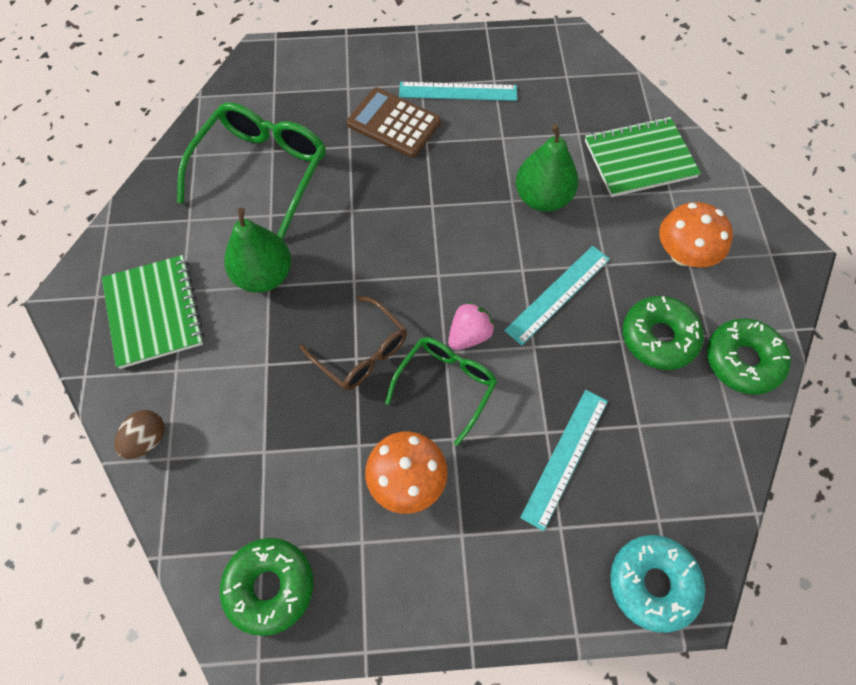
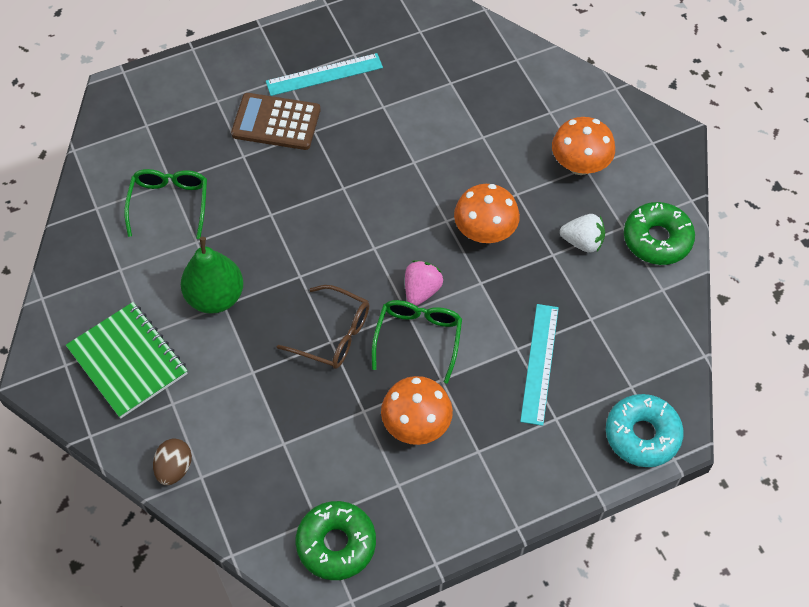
camera: 20 degrees left, 5 degrees down
green glasses [177,103,326,240] -> green glasses [124,169,207,239], size x0.63
turquoise ruler [504,246,610,346] -> orange mushroom [454,184,520,243]
green pear [516,124,578,212] -> none
green notebook [585,117,701,197] -> none
green donut [623,296,704,370] -> white strawberry [560,214,605,253]

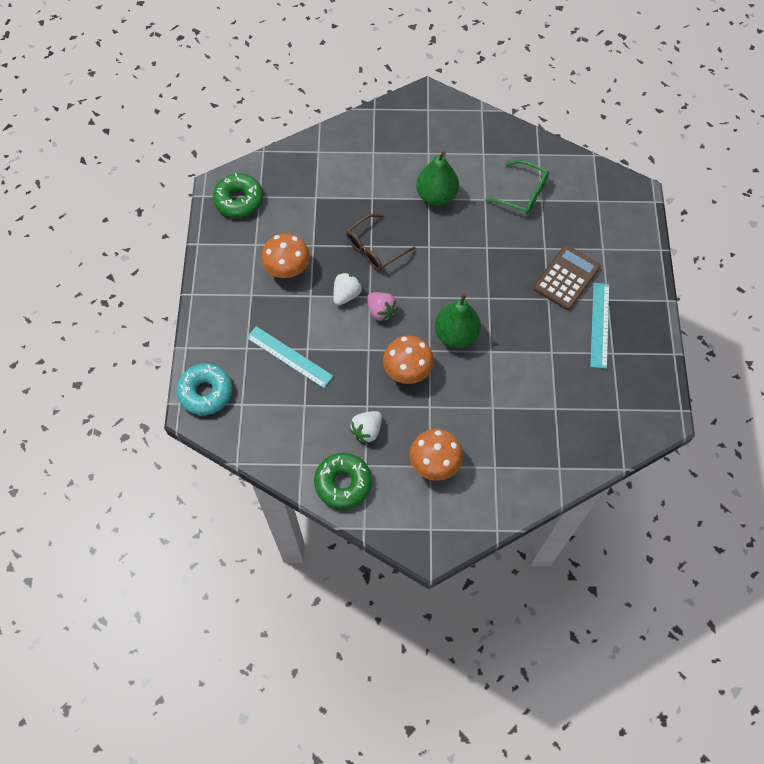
camera: 115 degrees right, 5 degrees up
green notebook [66,302,188,419] -> none
brown egg [153,439,192,485] -> none
green glasses [372,300,462,384] -> white strawberry [333,272,363,305]
none -> green pear [435,293,481,348]

